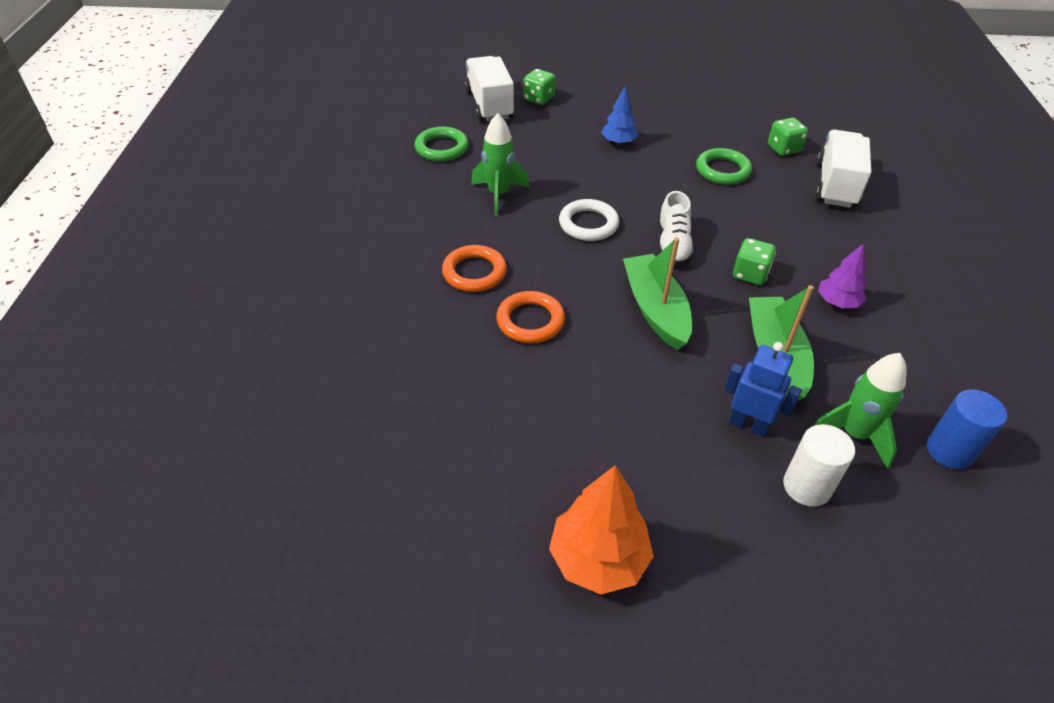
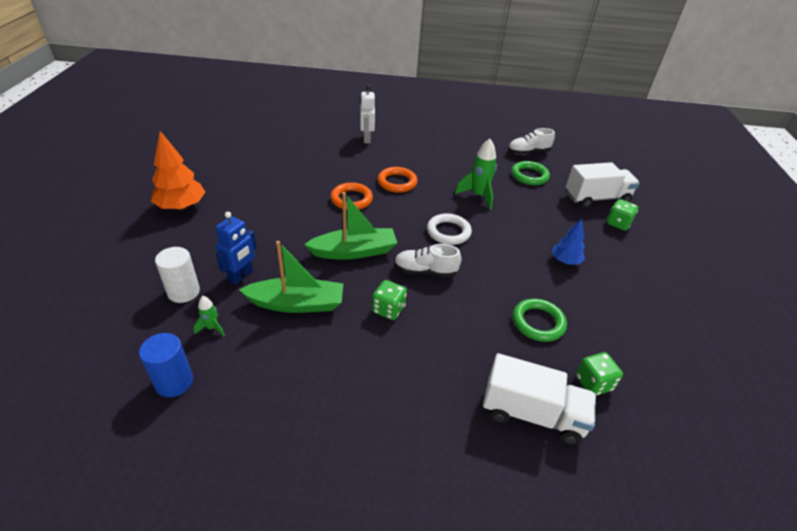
camera: 90 degrees right, 5 degrees down
green rocket [814,353,907,469] -> green rocket [193,296,225,336], size x0.52
purple tree [818,243,866,309] -> none
none -> white robot [360,85,375,143]
none -> white shoe [508,128,555,155]

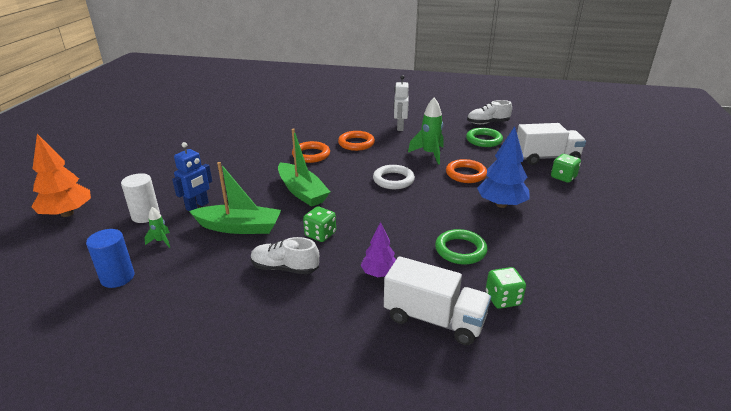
camera: 10 degrees right, 10 degrees down
orange tree [151,131,205,210] -> orange tree moved to [32,134,91,217]
green boat [304,192,397,260] -> green boat turned 60 degrees clockwise [278,128,330,207]
white robot [360,85,375,143] -> white robot moved to [394,75,409,131]
white shoe [394,244,461,277] -> white shoe moved to [251,237,319,274]
blue tree [552,219,585,265] -> blue tree [477,126,529,208], size x1.64
none -> purple tree [360,222,396,277]
none -> orange ring [446,159,487,183]

